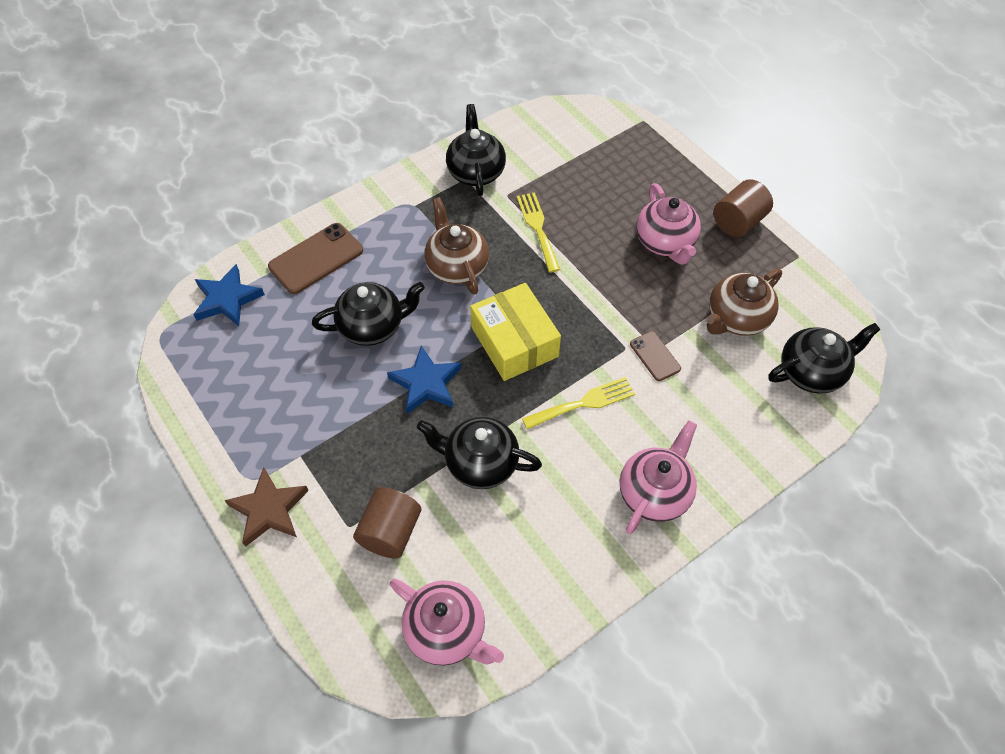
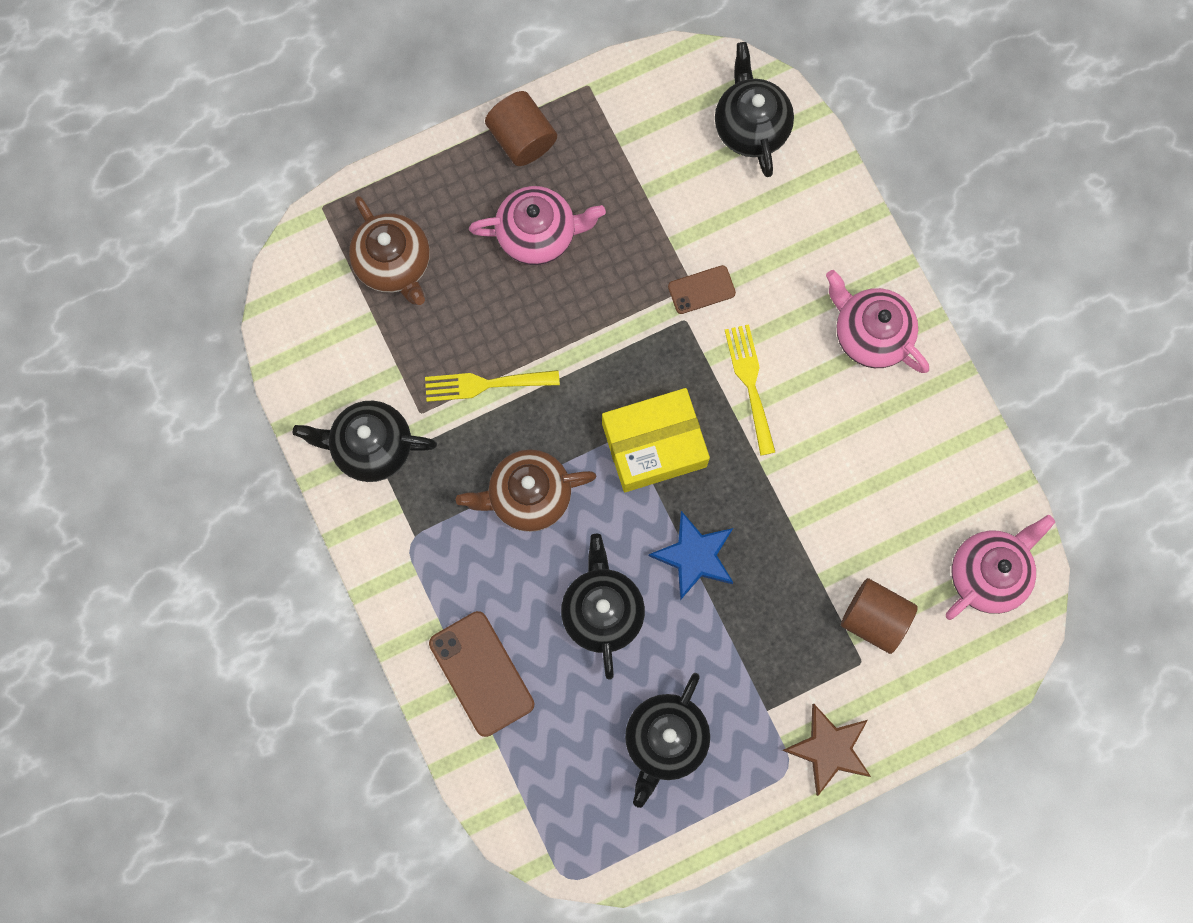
camera: 80 degrees left, 20 degrees up
blue star [193,264,265,326] -> none
black teapot [417,417,542,489] -> black teapot moved to [625,673,710,808]
brown teapot [706,269,782,336] -> brown teapot moved to [349,196,430,305]

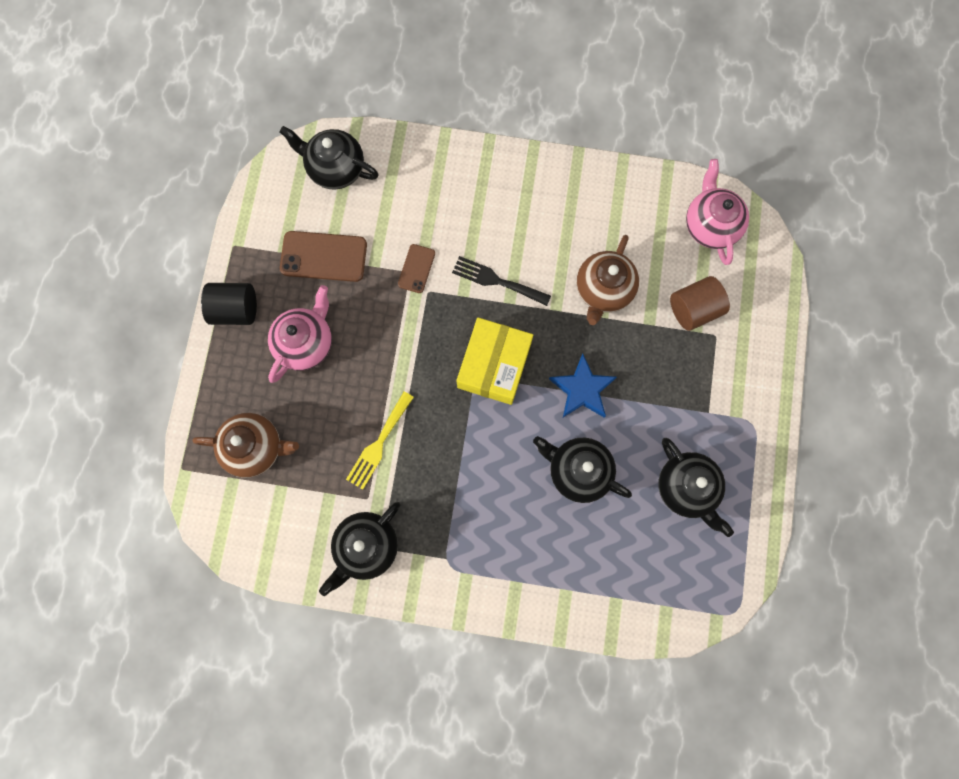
camera: 55 degrees left, 0 degrees up
brown phone [429,611,534,737] -> brown phone moved to [280,231,367,282]
brown teapot [456,449,596,532] -> brown teapot moved to [577,235,639,325]
brown cylinder [485,91,557,166] -> black cylinder [201,283,257,325]
yellow fork [725,324,775,456] -> black fork [452,256,551,306]
brown star [782,704,871,796] -> none
pink teapot [826,270,929,373] -> none

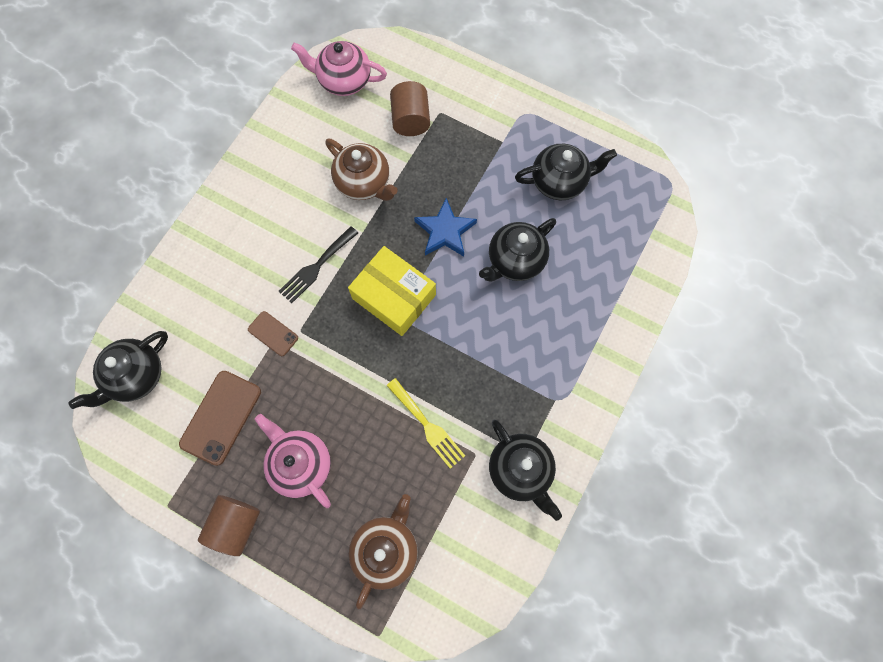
camera: 70 degrees left, 5 degrees down
black cylinder [201,283,257,325] -> brown cylinder [198,495,260,556]

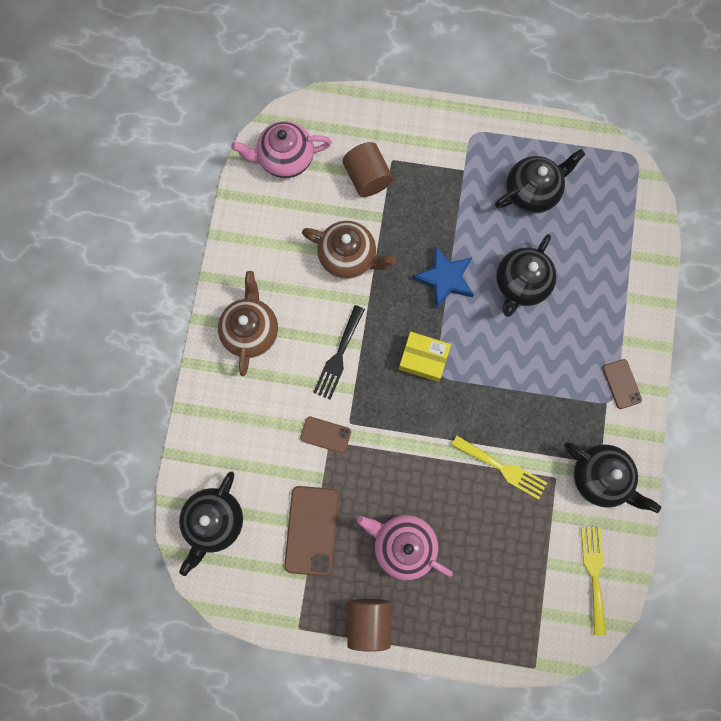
camera: 20 degrees left, 5 degrees up
yellow box [348,246,436,336] -> yellow box [399,332,451,382], size x0.66
brown teapot [349,494,418,609] -> brown teapot moved to [218,271,278,376]
none -> yellow fork [581,527,606,635]
none -> brown phone [603,359,642,409]

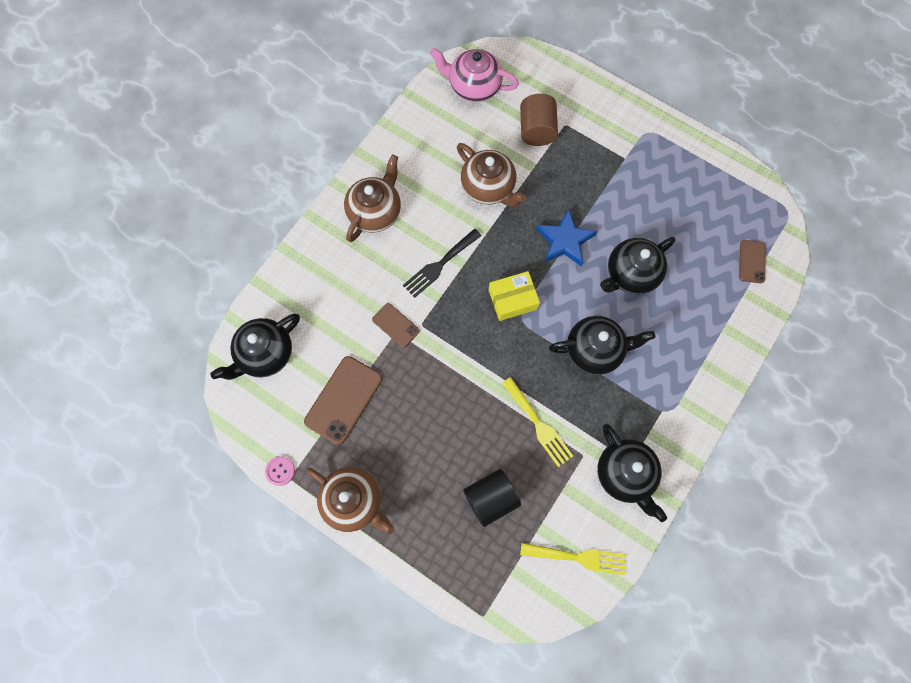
camera: 25 degrees right, 5 degrees down
brown cylinder [347,599,391,652] -> brown teapot [307,467,394,534]
pink teapot [357,515,453,580] -> none
yellow box [399,332,451,382] -> yellow box turned 60 degrees counterclockwise [489,271,540,321]
black teapot [495,149,585,214] -> black teapot moved to [549,316,655,375]
yellow fork [581,527,606,635] -> yellow fork turned 75 degrees clockwise [520,543,627,575]
brown phone [603,359,642,409] -> brown phone moved to [739,240,766,283]
none -> pink button [265,456,295,486]
none -> black cylinder [463,469,521,527]

